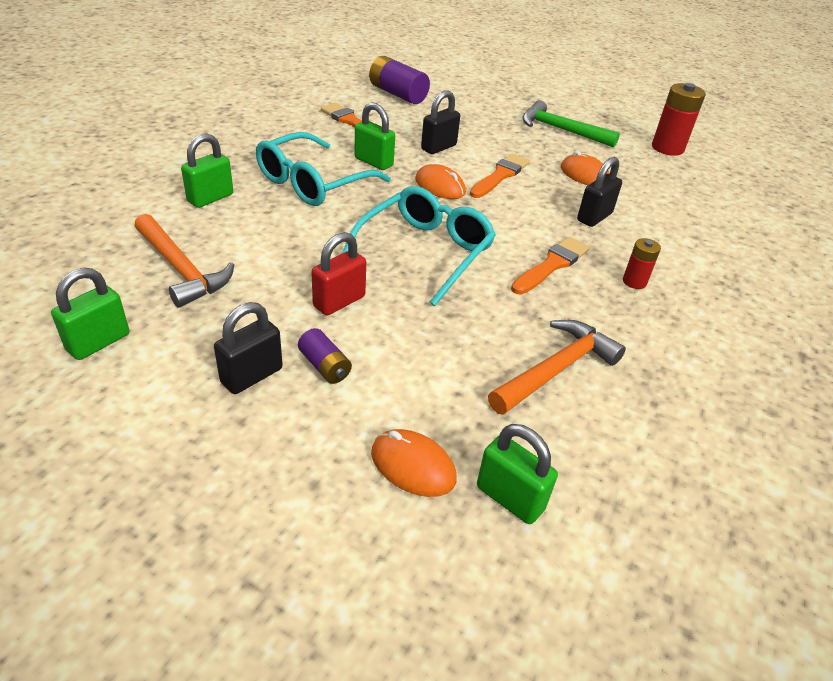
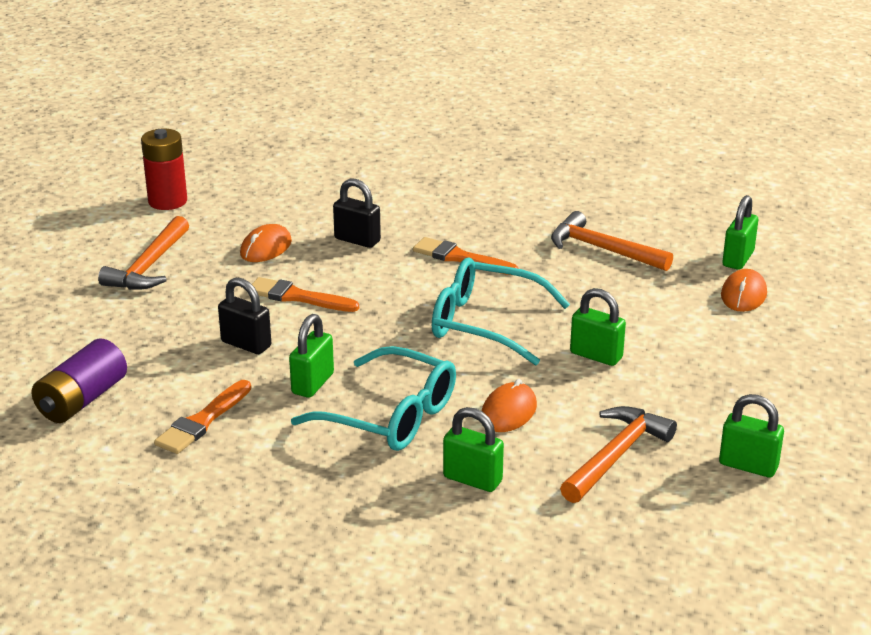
camera: 100 degrees left, 10 degrees down
black padlock [214,302,283,394] -> none
purple battery [298,328,352,384] -> none
red padlock [311,232,366,315] -> green padlock [570,288,626,366]
orange mouse [415,164,466,199] -> orange mouse moved to [482,379,537,432]
green hammer [523,100,620,148] -> orange hammer [98,216,189,290]
red battery [623,238,661,289] -> none

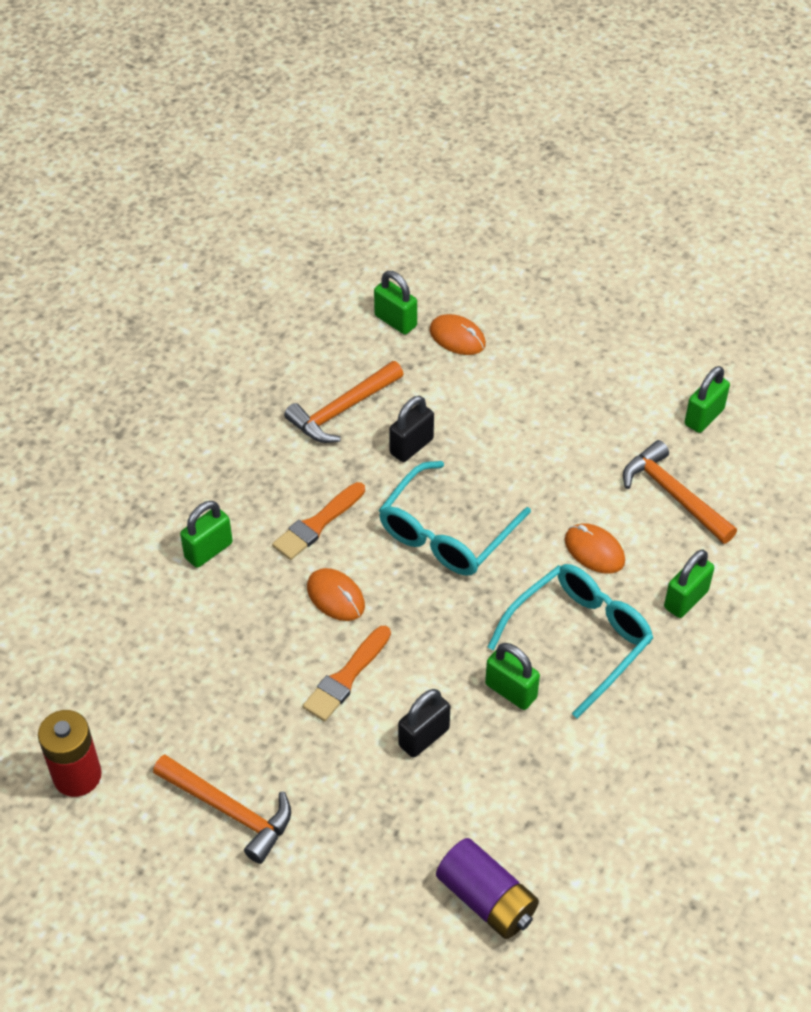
camera: 75 degrees left, 20 degrees up
orange brush [154,380,251,454] -> none
orange mouse [240,224,292,262] -> orange mouse moved to [307,568,365,621]
black padlock [333,178,381,248] -> black padlock moved to [389,396,434,462]
green padlock [570,288,626,366] -> green padlock moved to [180,501,233,568]

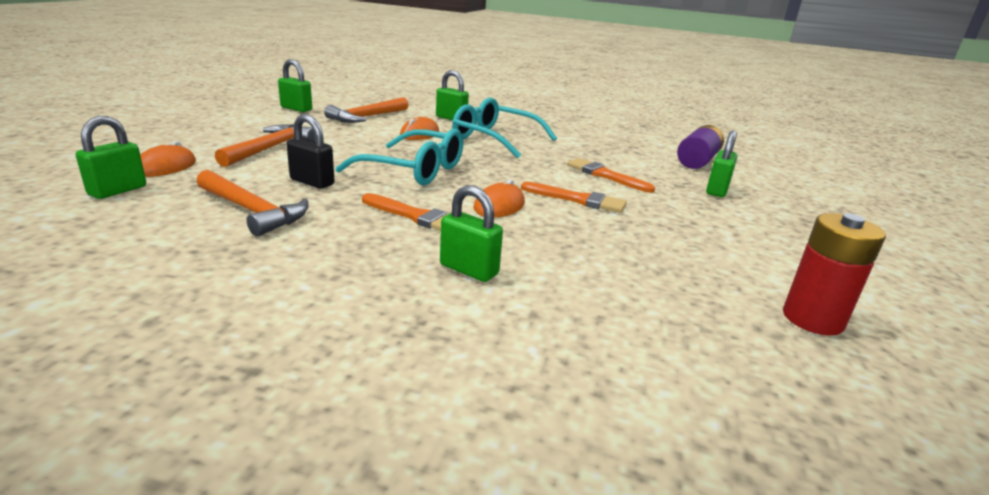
camera: 105 degrees left, 25 degrees down
orange hammer [153,754,291,864] -> orange hammer moved to [215,124,315,167]
black padlock [398,689,450,758] -> orange brush [567,158,655,193]
green padlock [485,643,540,710] -> green padlock moved to [706,130,738,197]

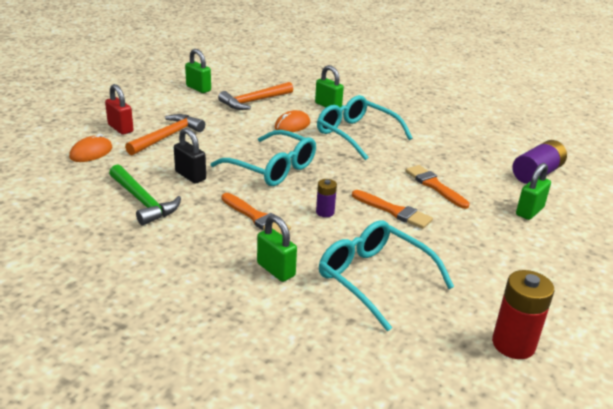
camera: 15 degrees right, 5 degrees up
green padlock [76,116,146,199] -> none
orange hammer [196,170,309,237] -> green hammer [109,164,181,226]
orange mouse [474,179,525,217] -> purple battery [316,179,337,217]
none -> red padlock [105,84,134,135]
none -> turquoise glasses [319,220,454,331]

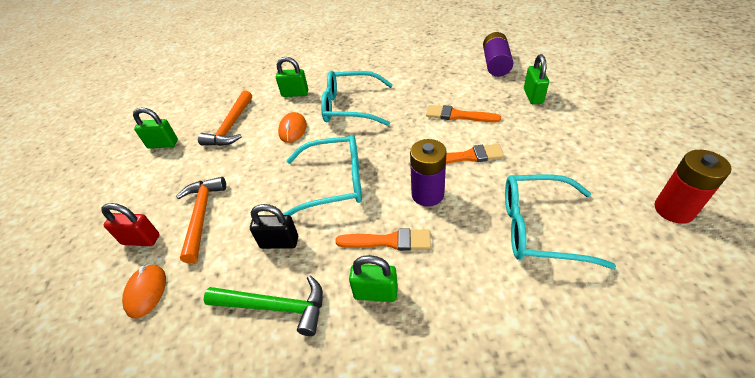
camera: 35 degrees left, 15 degrees up
green padlock [257,215,297,282] -> green padlock moved to [349,255,398,302]
purple battery [316,179,337,217] -> purple battery [410,139,447,207], size x1.80

